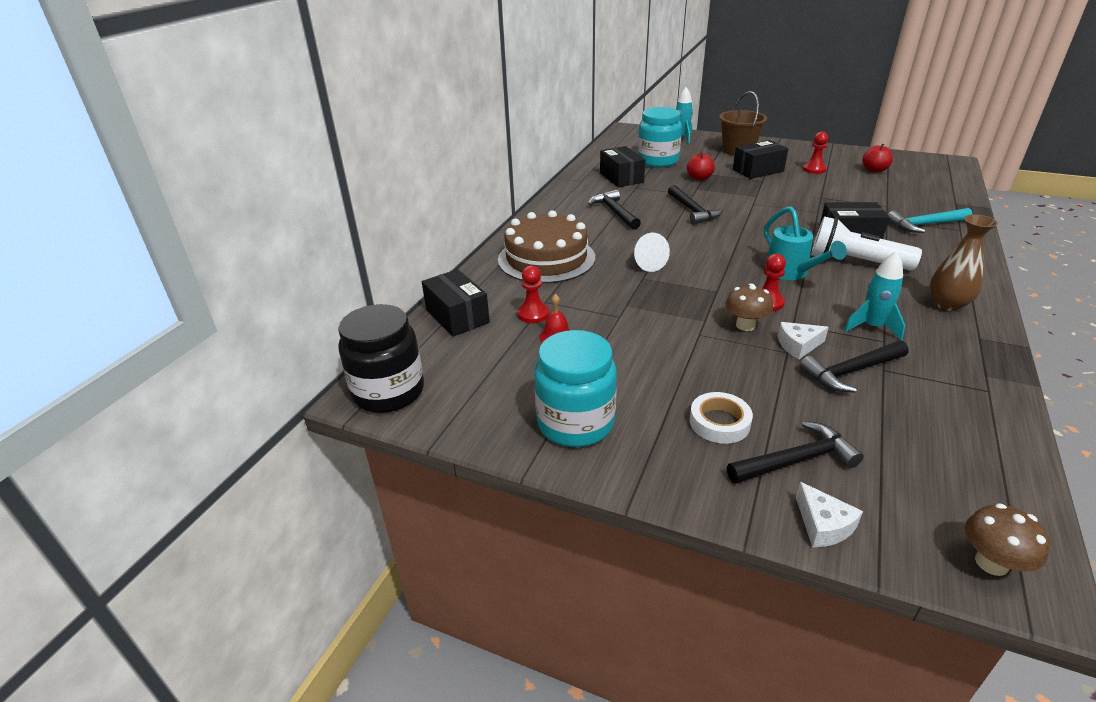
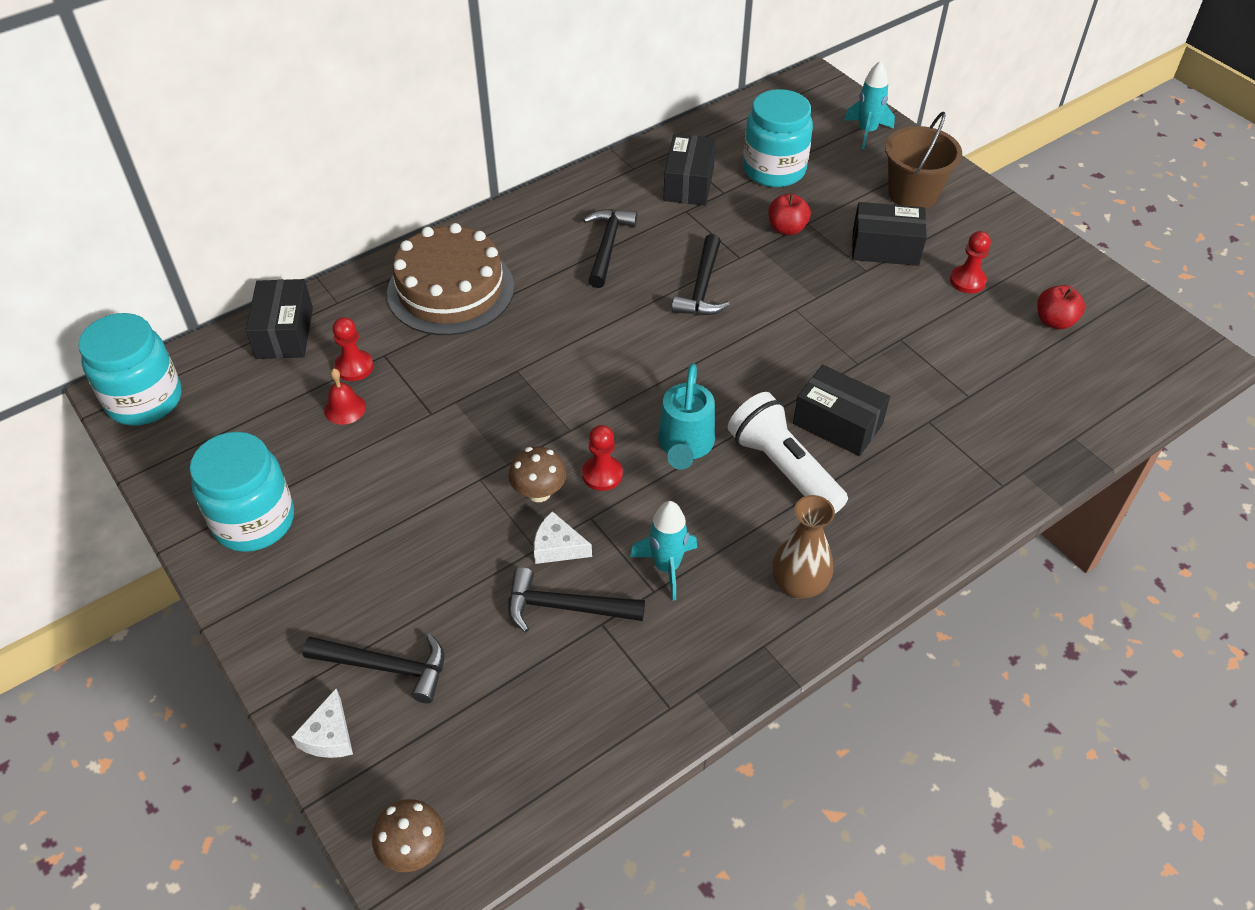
camera: 30 degrees right, 15 degrees up
black jar [338,304,424,413] -> turquoise jar [78,313,181,426]
white cone [634,233,670,272] -> none
white tape [690,392,753,444] -> none
turquoise hammer [888,208,972,233] -> none

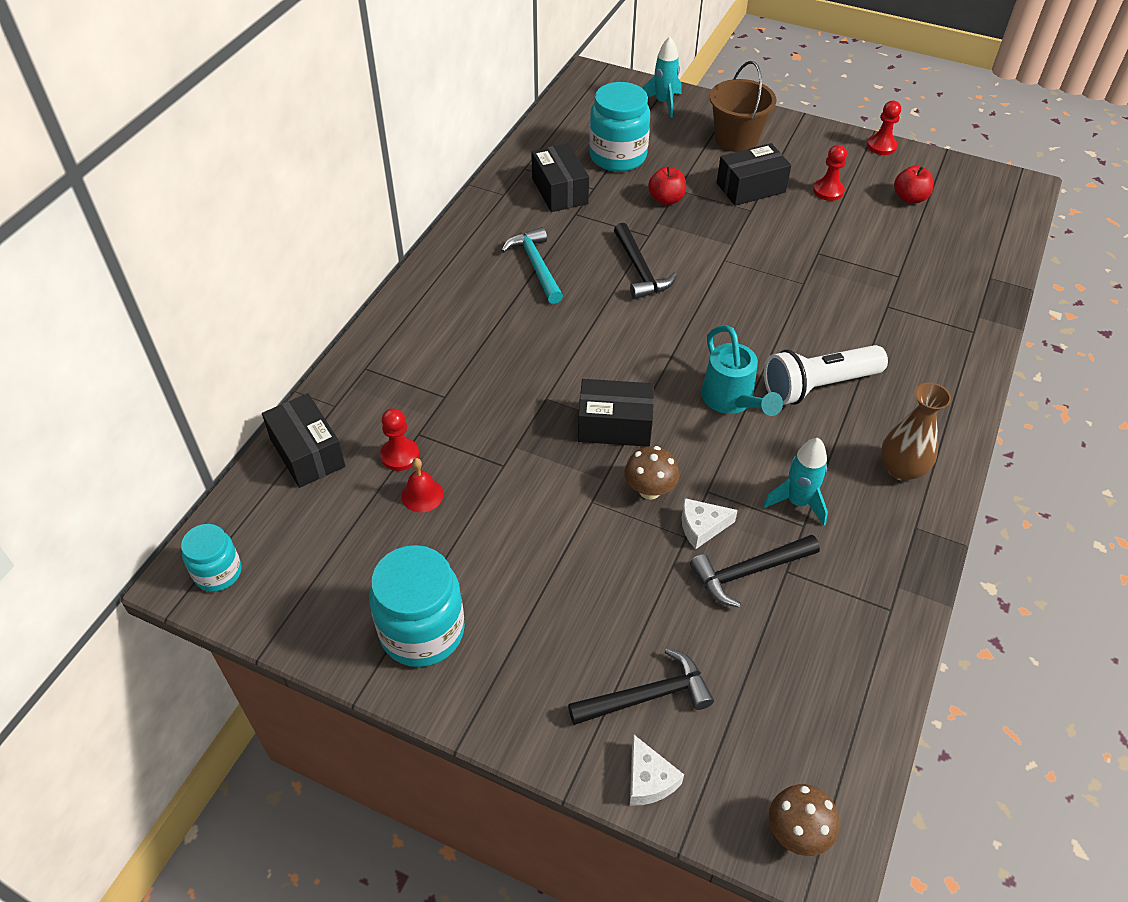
camera: 30 degrees left, 0 degrees up
turquoise jar [78,313,181,426] -> turquoise jar [181,524,242,592], size x0.58
brown cake [387,223,514,335] -> none
red pawn [582,425,623,491] -> red pawn moved to [867,101,901,155]
black hammer [583,209,637,288] -> turquoise hammer [501,227,563,304]
white flashlight [728,392,848,514] -> white flashlight turned 45 degrees counterclockwise [764,345,888,405]
black box [793,365,890,456] -> black box moved to [578,379,654,447]

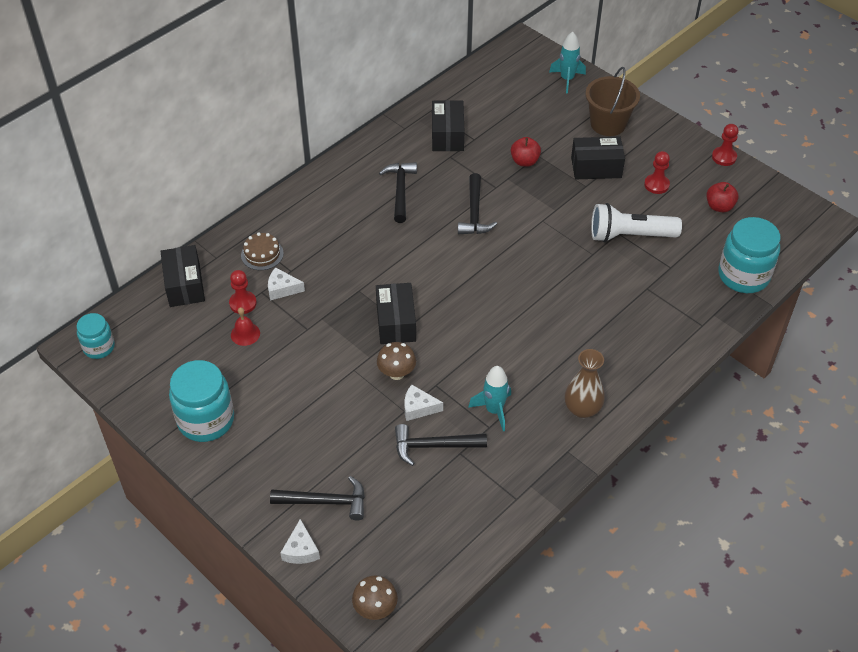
camera: 20 degrees right, 0 degrees up
turquoise hammer [501,227,563,304] -> black hammer [379,162,417,223]
black box [578,379,654,447] -> black box turned 60 degrees clockwise [376,283,416,344]
turquoise jar [589,82,650,172] -> turquoise jar moved to [718,217,780,293]
turquoise watering can [701,325,783,416] -> none
white flashlight [764,345,888,405] -> white flashlight moved to [591,203,682,242]
none -> brown cake [241,232,284,270]
none -> white cheese [268,267,305,301]

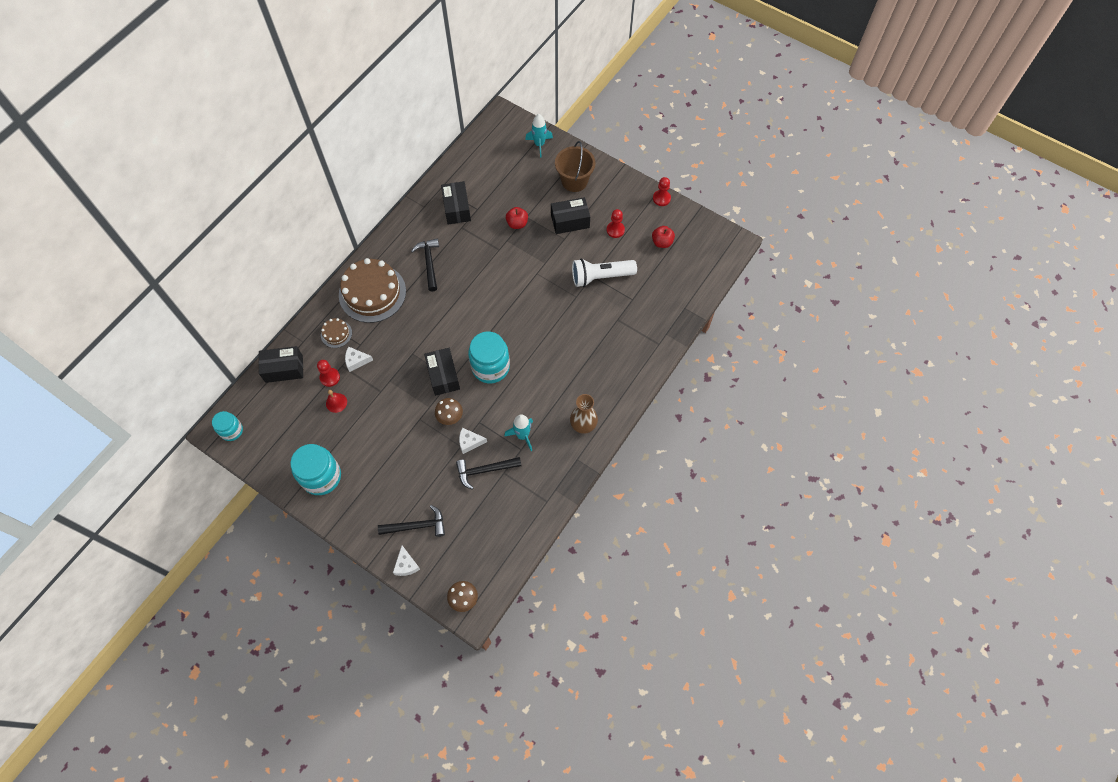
camera: 10 degrees left, 15 degrees up
black box [160,245,205,307] -> black box turned 75 degrees counterclockwise [259,346,303,383]
black hammer [458,173,497,234] -> none
turquoise jar [718,217,780,293] -> turquoise jar moved to [468,332,510,383]
none -> brown cake [339,258,406,323]

